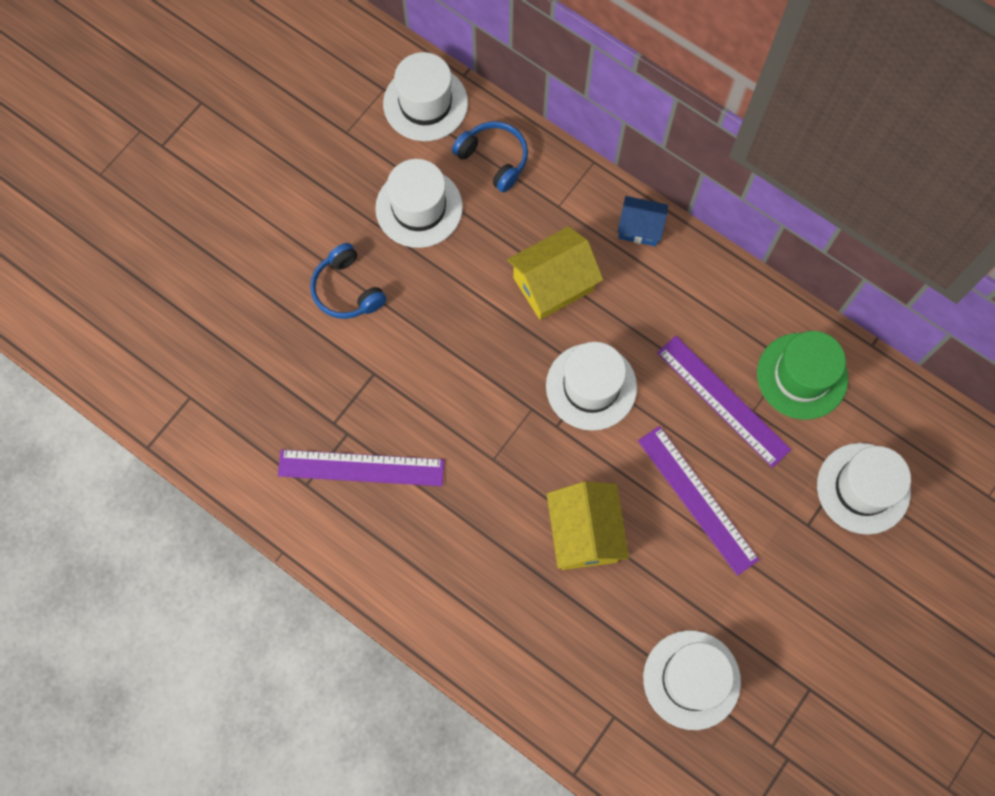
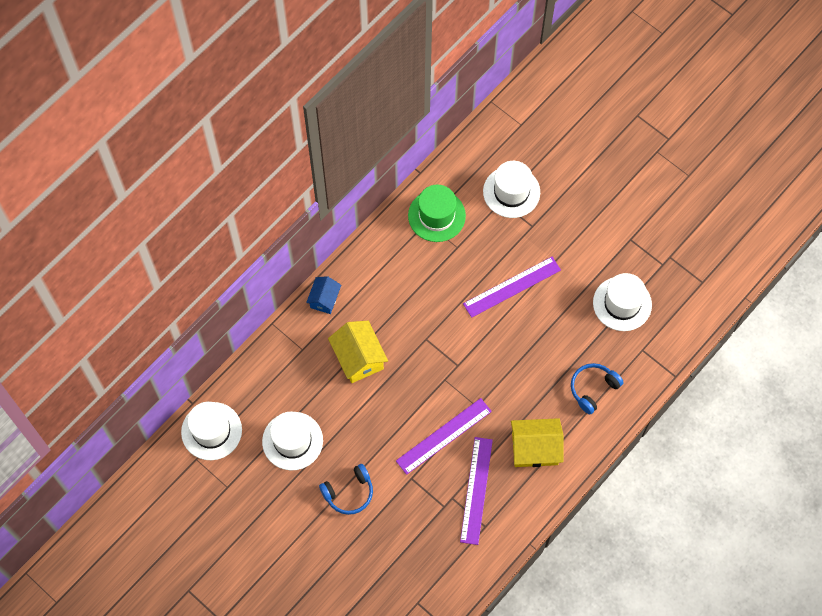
camera: 85 degrees left, 5 degrees down
blue headphones [452,121,528,193] -> blue headphones moved to [571,363,624,415]
white hat [546,342,637,431] -> none
yellow house [547,482,629,570] -> yellow house moved to [511,418,563,467]
purple ruler [657,336,791,468] -> purple ruler moved to [396,398,492,475]

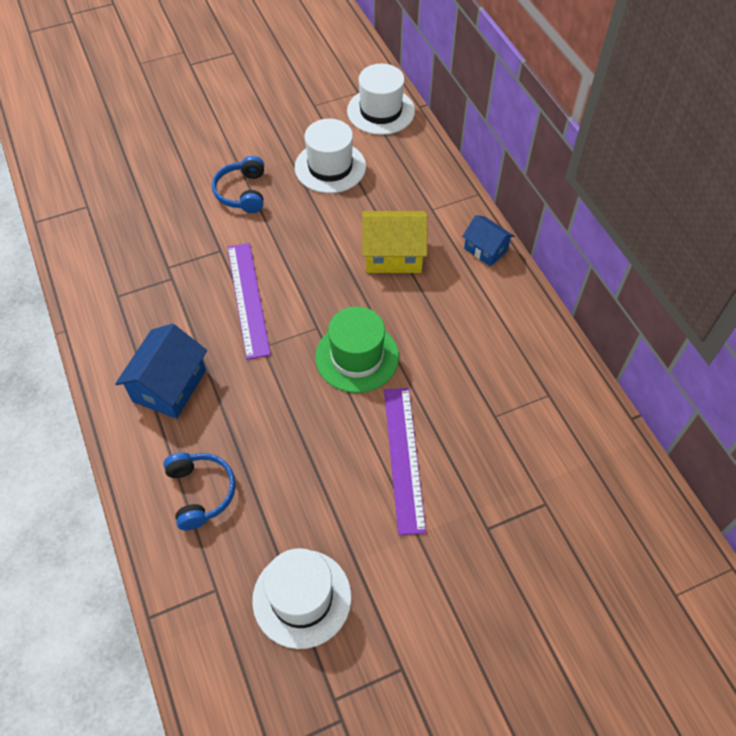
camera: 115 degrees right, 10 degrees down
green hat [408,184,466,242] -> green hat moved to [315,307,399,393]
purple ruler [460,437,493,545] -> none
white hat [483,161,540,218] -> none
yellow house [511,418,563,467] -> blue house [115,323,207,419]

